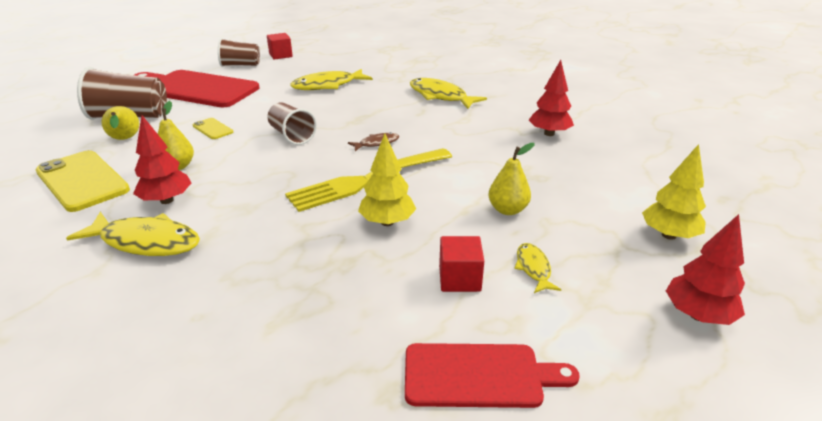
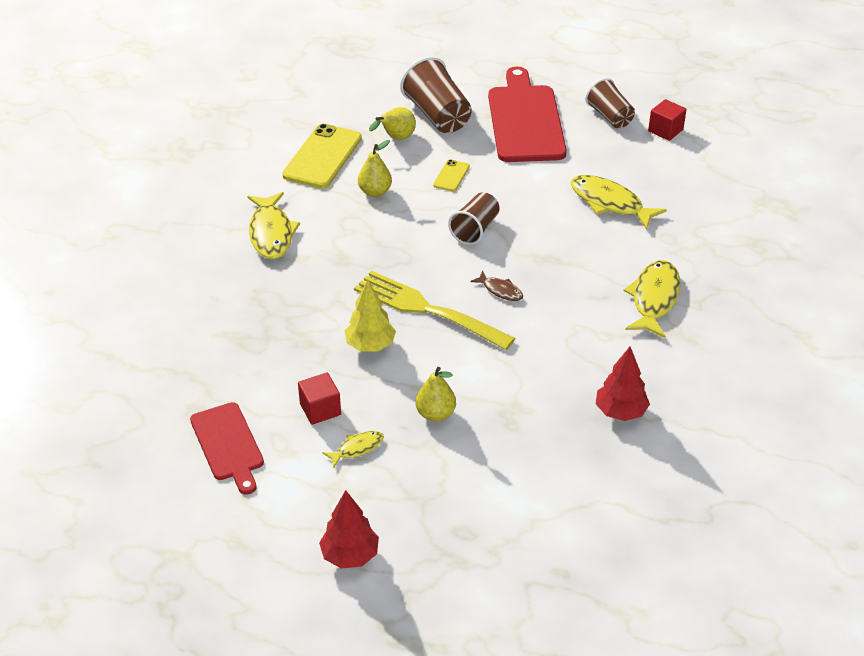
camera: 65 degrees right, 10 degrees up
red tree [133,115,191,204] -> none
yellow tree [642,144,706,240] -> none

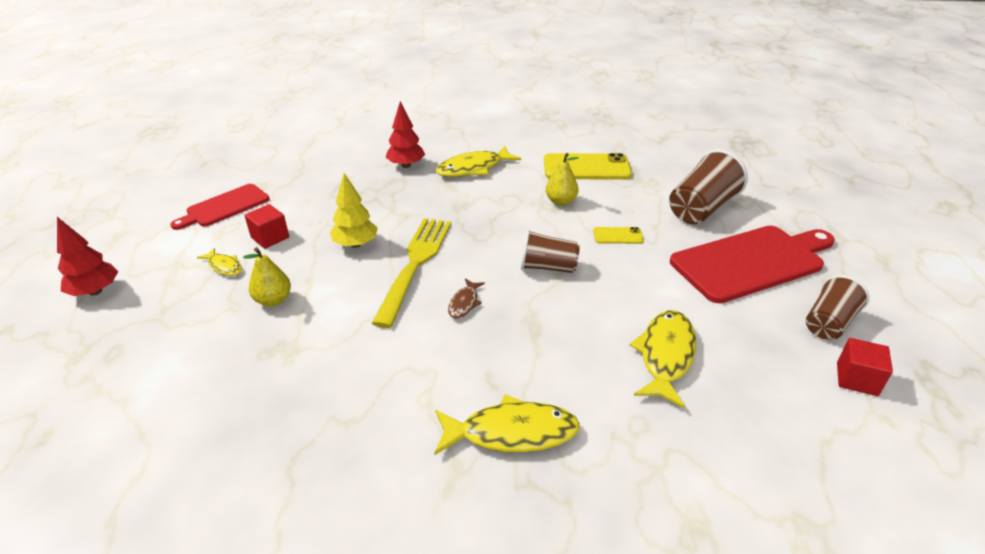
camera: 70 degrees right, 5 degrees down
yellow pear [369,107,416,140] -> none
red tree [596,347,650,421] -> red tree moved to [385,101,425,168]

